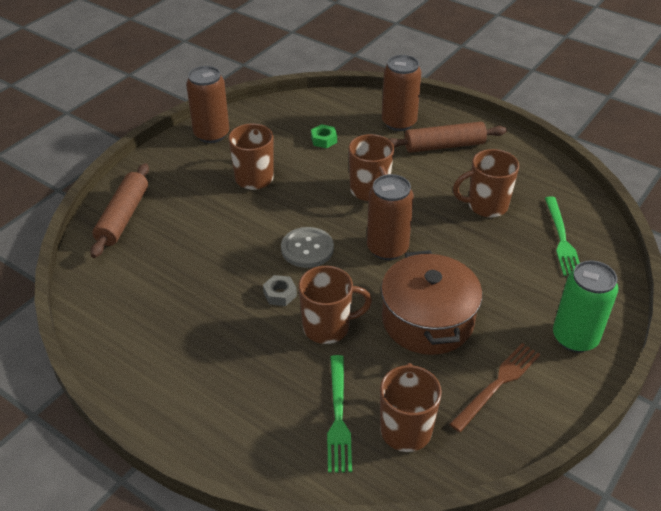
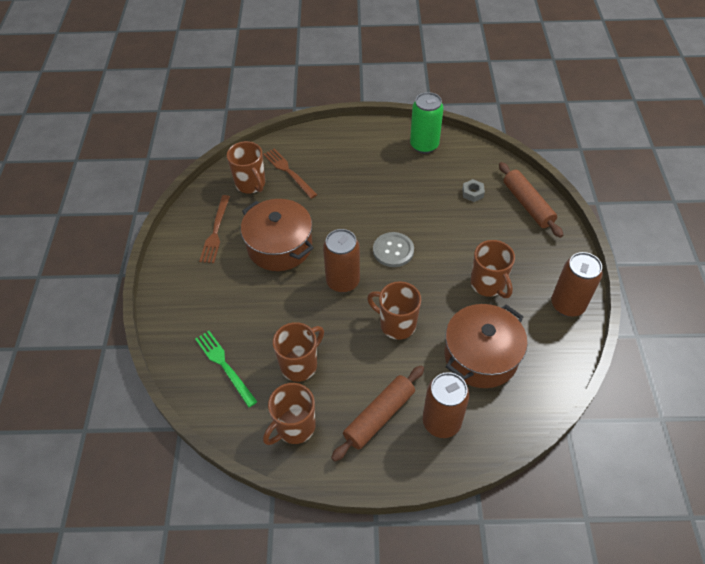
camera: 145 degrees right, 10 degrees up
grey nut [263,275,297,306] -> grey nut moved to [462,179,485,202]
brown mug [298,266,372,344] -> brown mug moved to [263,383,315,445]
green nut [311,124,337,148] -> brown pot [445,304,528,388]
green fork [327,355,352,473] -> brown fork [263,148,317,199]
green can [553,260,618,352] -> green can moved to [410,92,443,154]

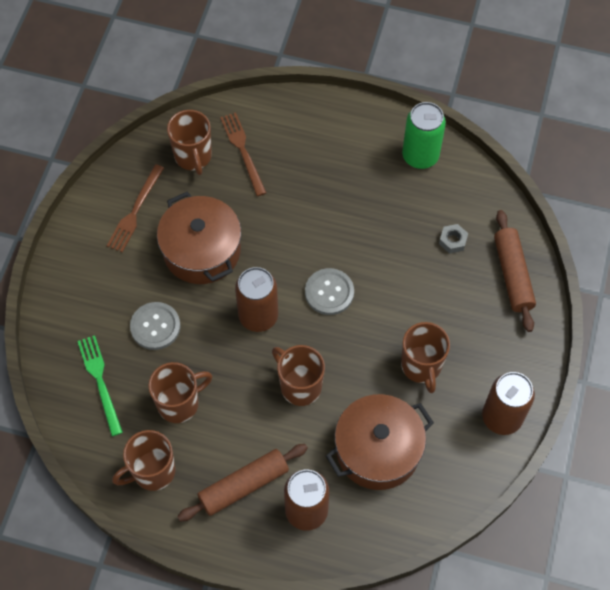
camera: 15 degrees right, 10 degrees up
none -> grey button [130,302,181,350]

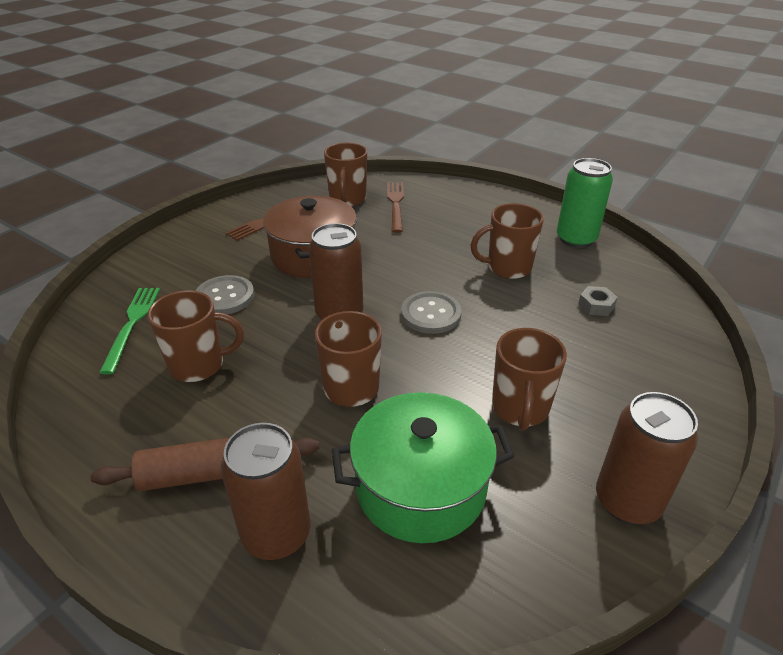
camera: 20 degrees right, 25 degrees down
brown mug [112,430,175,491] -> brown mug moved to [471,203,544,279]
brown pot [326,394,434,490] -> green pot [332,392,514,543]
brown rolling pin [494,210,536,332] -> none

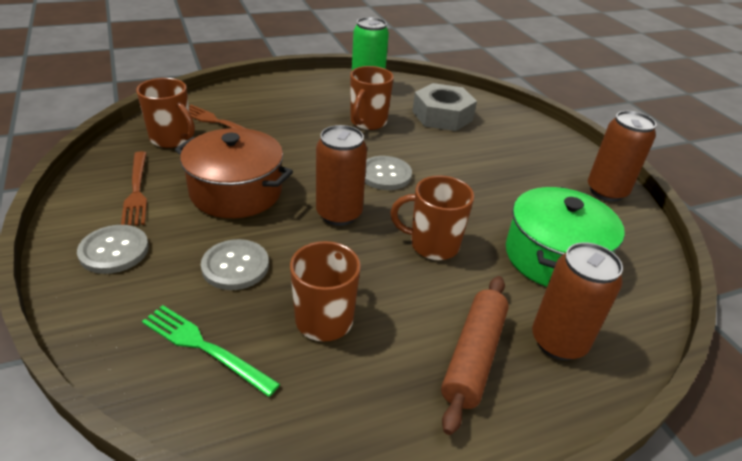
camera: 60 degrees left, 0 degrees up
brown mug [492,328,567,430] -> none
grey nut [578,286,618,316] -> grey nut [412,83,477,131], size x2.27
none -> grey button [77,225,149,274]

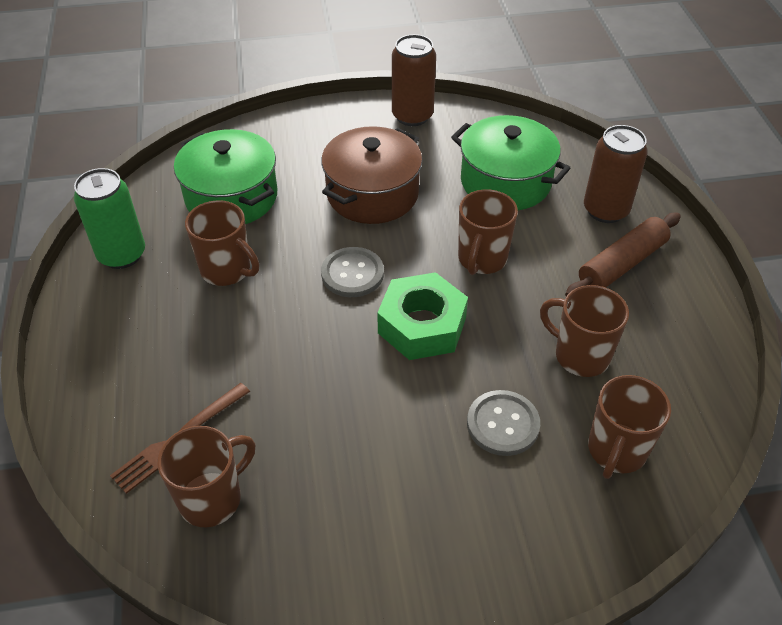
camera: 75 degrees left, 10 degrees up
grey button [77,225,149,274] -> none
brown fork [121,151,147,226] -> none
green fork [142,305,280,397] -> brown mug [588,375,671,479]
brown pot [175,128,293,218] -> brown pot moved to [321,126,423,224]
brown can [316,125,367,226] -> green nut [377,272,468,360]
grey nut [412,83,477,131] -> green pot [174,129,277,224]
brown rolling pin [441,276,509,435] -> brown rolling pin turned 75 degrees counterclockwise [565,213,681,296]

